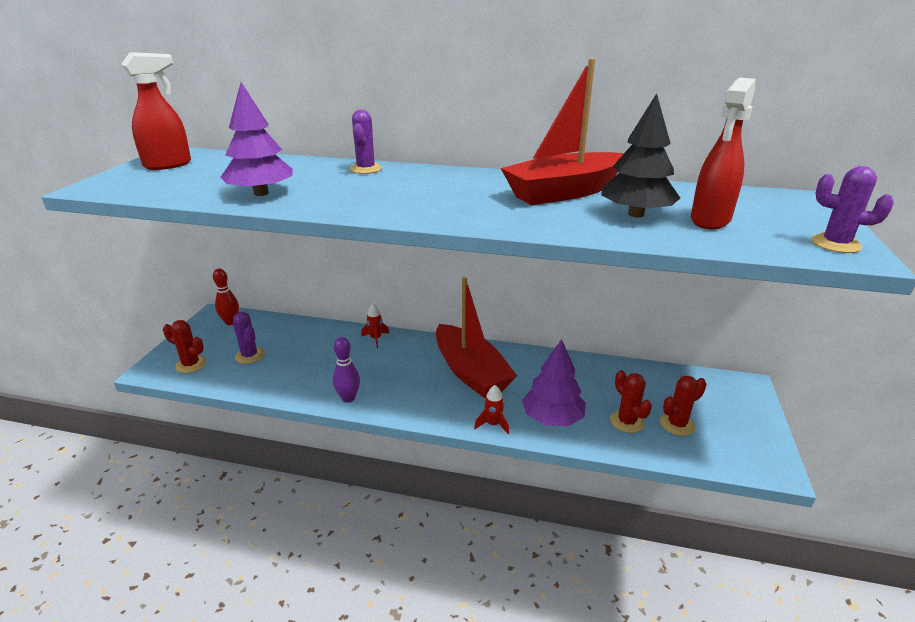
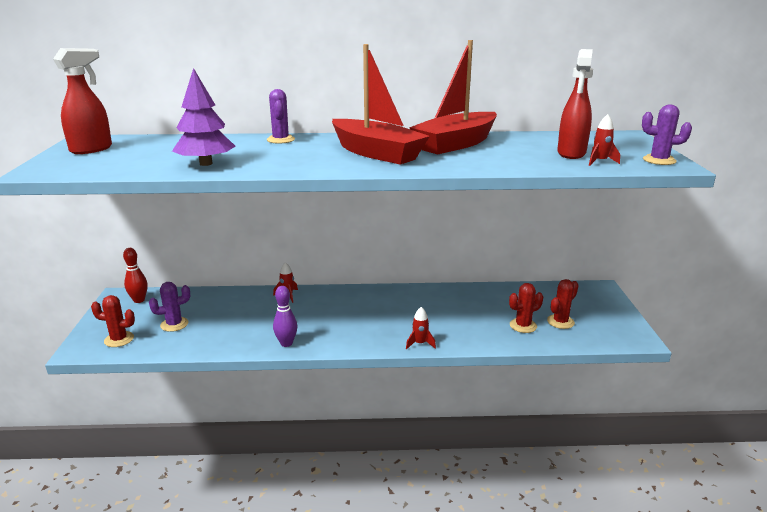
camera: 15 degrees left, 5 degrees down
purple cactus [233,312,264,364] -> purple cactus turned 60 degrees counterclockwise [149,282,190,332]
red boat [436,277,517,398] -> red boat moved to [332,44,430,165]
purple tree [522,339,586,426] -> none
black tree [601,93,680,218] -> none
red cactus [610,370,652,433] -> red cactus turned 75 degrees counterclockwise [509,283,543,333]
none -> red rocket [589,114,620,166]

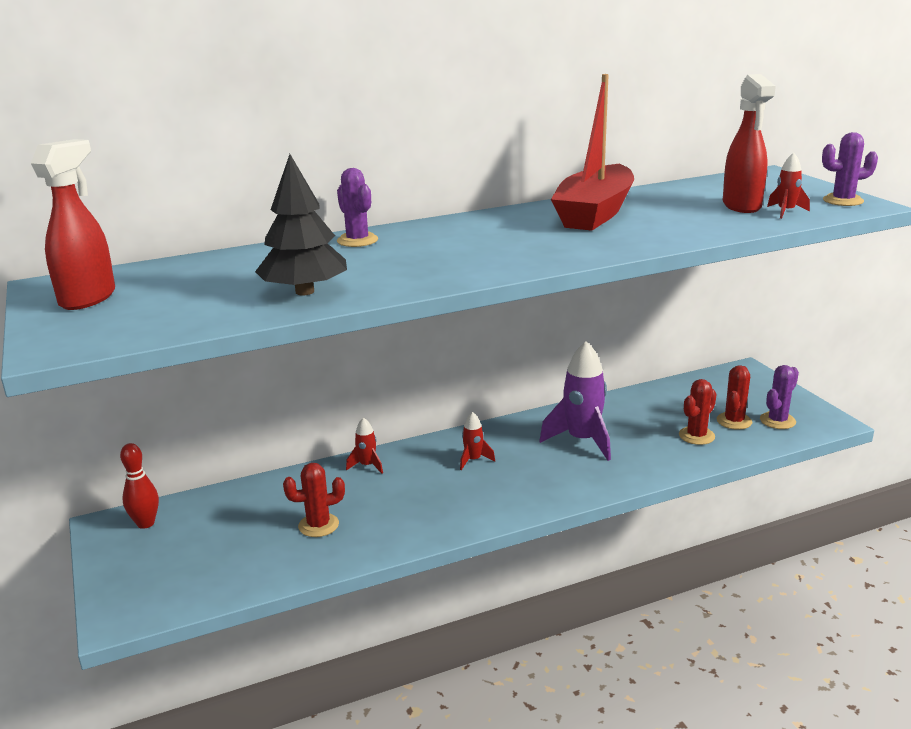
camera: 20 degrees left, 0 degrees up
red cactus [91,295,135,347] -> red cactus moved to [283,463,345,537]
purple cactus [149,282,190,332] -> purple cactus moved to [760,365,799,429]
purple tree [172,68,235,166] -> black tree [255,154,347,295]
purple bowling pin [273,286,297,347] -> none
red boat [332,44,430,165] -> none
red rocket [406,307,436,349] -> red rocket moved to [460,412,495,470]
none -> purple rocket [540,341,611,461]

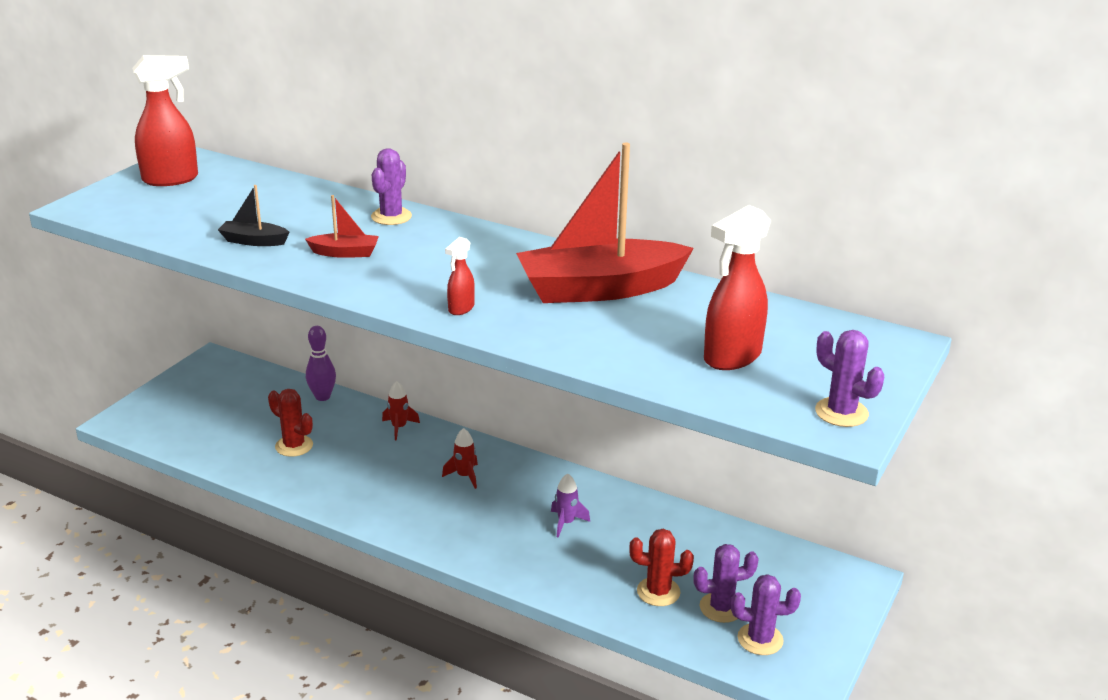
camera: 50 degrees right, 5 degrees up
red bowling pin [120,443,159,529] -> none
black tree [255,154,347,295] -> black boat [218,185,289,246]
purple rocket [540,341,611,461] -> purple rocket [551,474,590,538], size x0.49
red cactus [717,366,752,430] -> purple cactus [693,544,759,623]
red rocket [767,152,810,219] -> none
none -> red boat [305,195,379,258]
none -> purple bowling pin [306,326,336,401]
none -> red spray bottle [445,237,475,315]

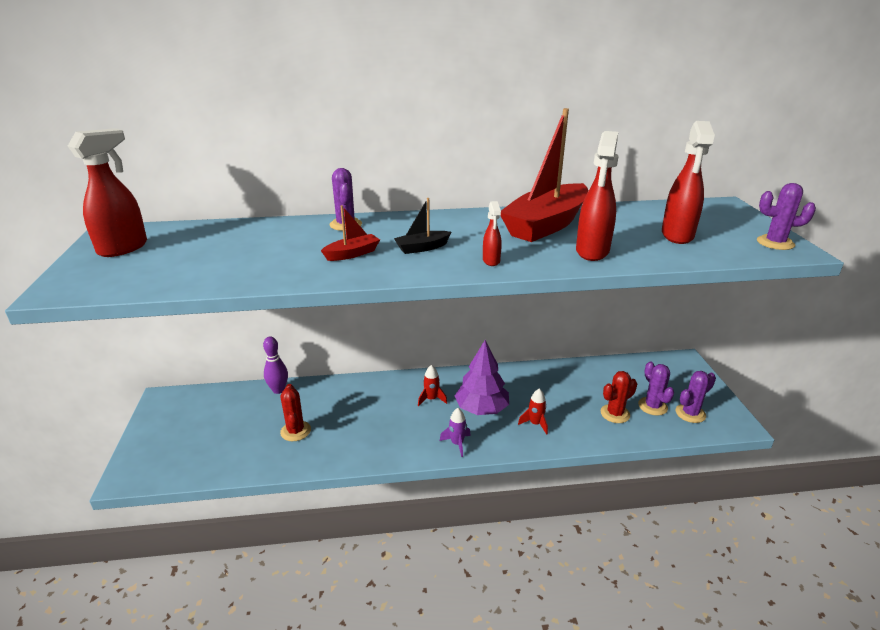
camera: 35 degrees left, 0 degrees up
black boat [218,185,289,246] -> black boat moved to [394,198,451,254]
red cactus [268,389,313,457] -> red cactus turned 75 degrees clockwise [280,384,311,441]
red rocket [382,381,420,440] -> red rocket moved to [518,389,548,435]
purple rocket [551,474,590,538] -> purple rocket moved to [440,408,471,457]
purple cactus [693,544,759,623] -> purple cactus turned 60 degrees counterclockwise [638,361,674,416]
none -> purple tree [455,340,509,415]
none -> red spray bottle [576,131,619,261]

